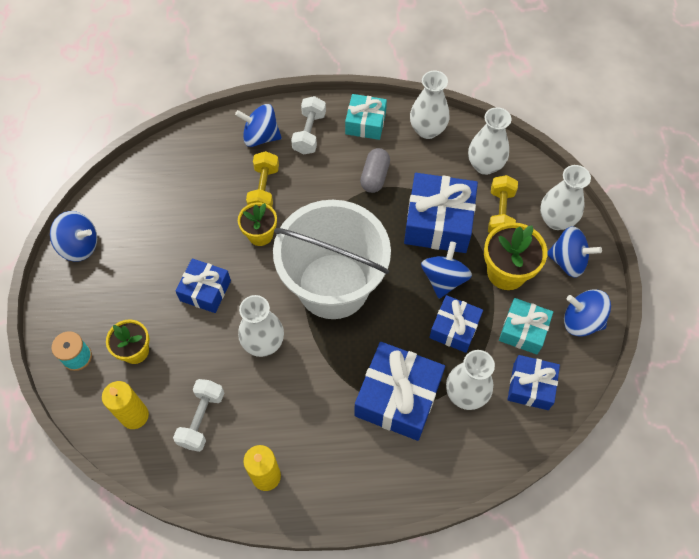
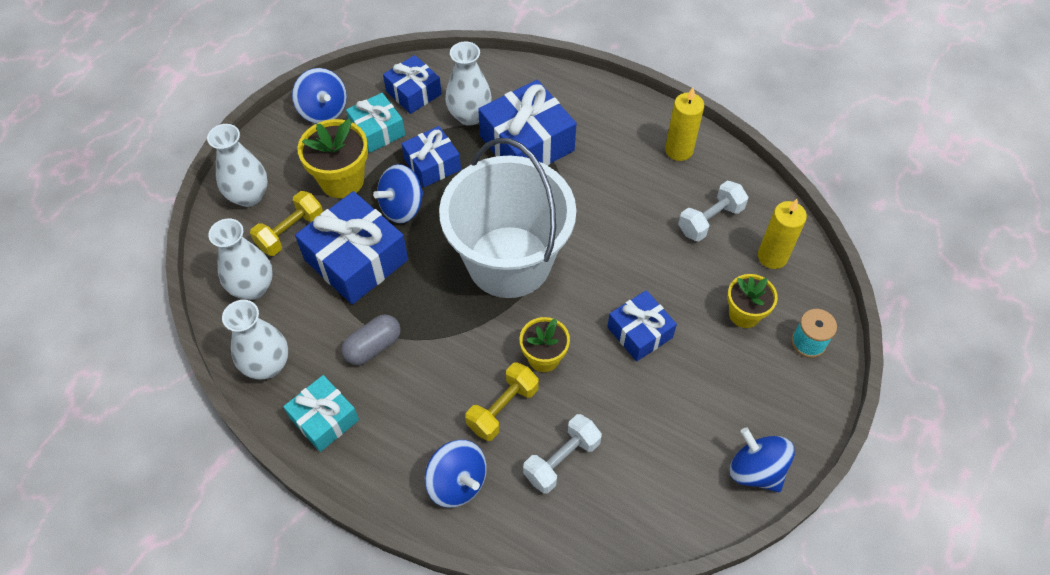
camera: 145 degrees left, 5 degrees down
white vase [238,295,284,357] -> none
white dumbbell [291,96,326,155] -> white dumbbell moved to [523,414,602,494]
blue spinning top [547,226,602,278] -> none

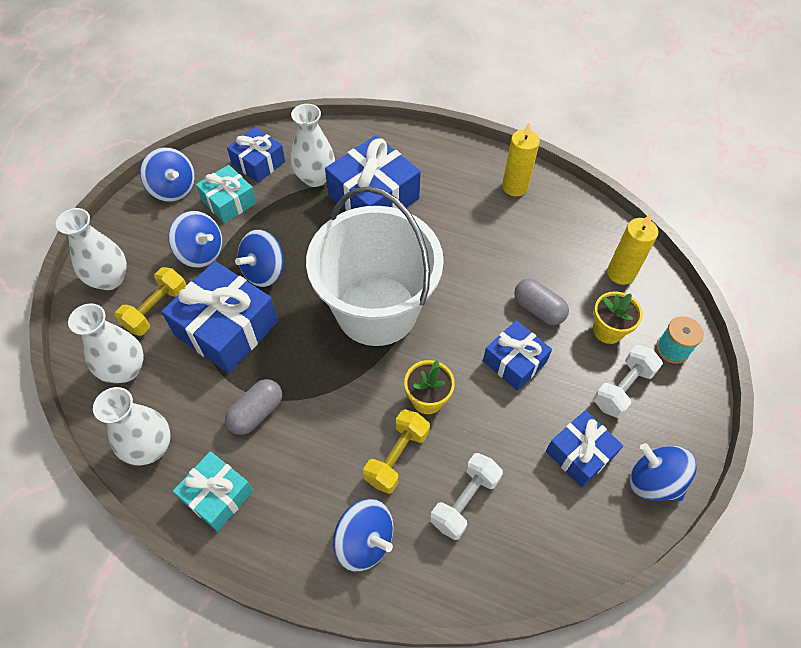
camera: 10 degrees left, 0 degrees up
yellow flower pot [297,119,368,198] -> blue spinning top [168,211,222,268]
blue gift [401,126,461,187] -> blue gift moved to [546,410,623,487]
white dumbbell [678,181,748,241] -> white dumbbell moved to [593,345,663,418]
none -> grey capsule [514,279,569,325]

